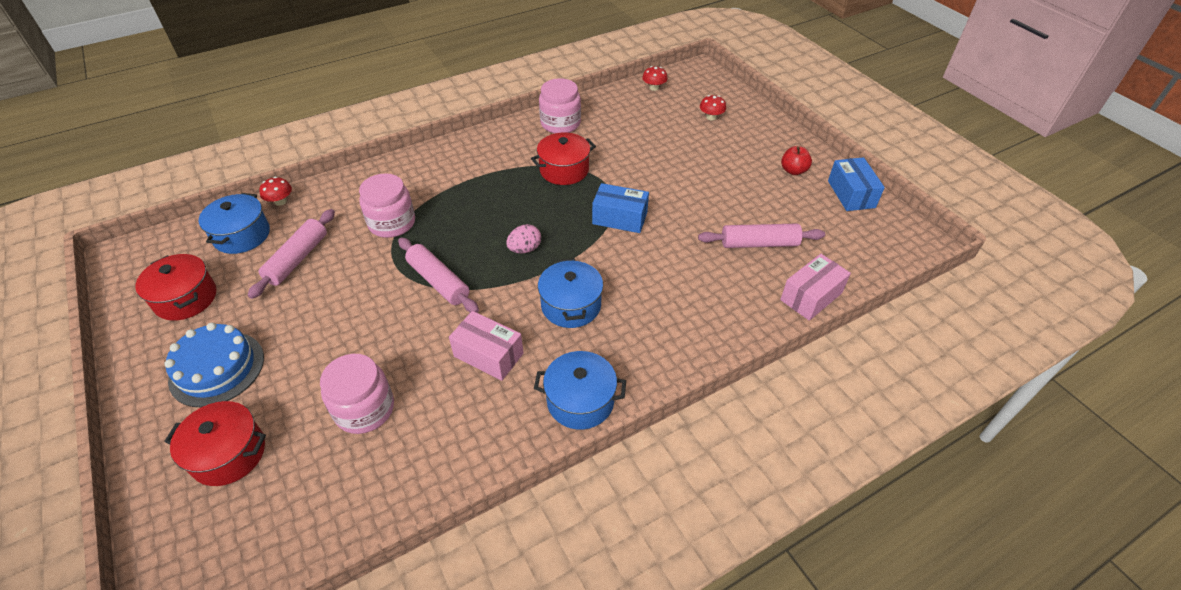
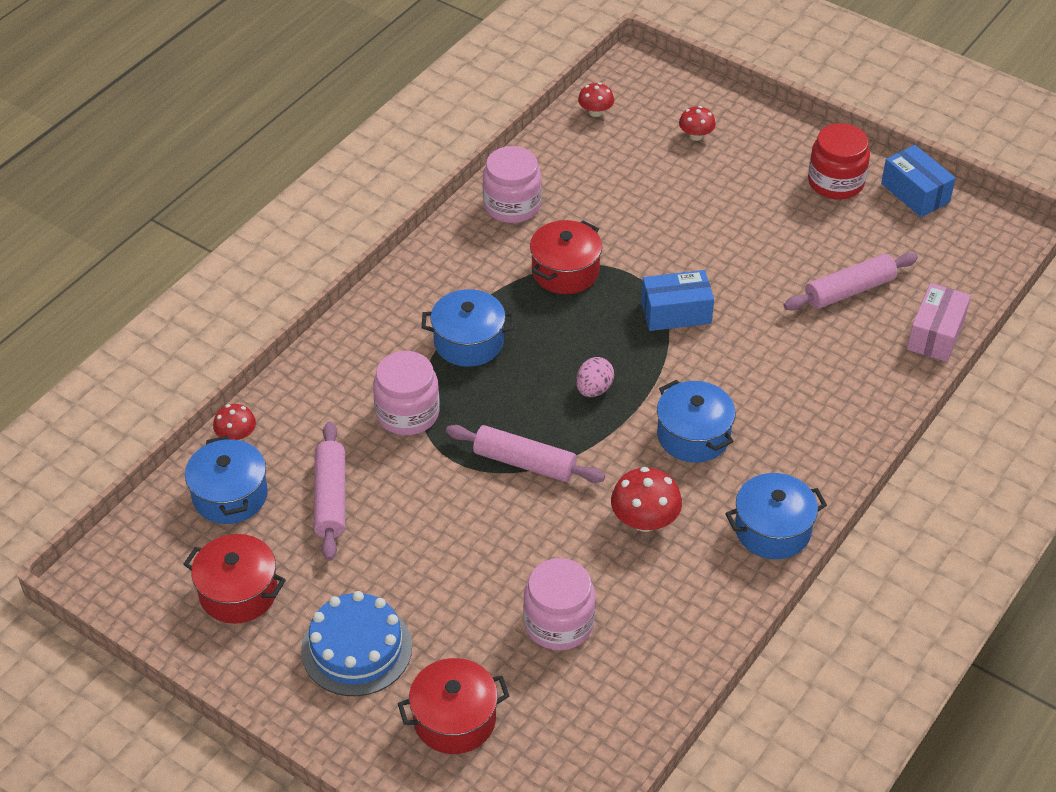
camera: 25 degrees left, 0 degrees up
pink box [449,311,524,381] -> red mushroom [611,467,682,532]
red apple [781,146,812,175] -> red jar [808,123,870,200]
none -> blue pot [421,289,515,367]

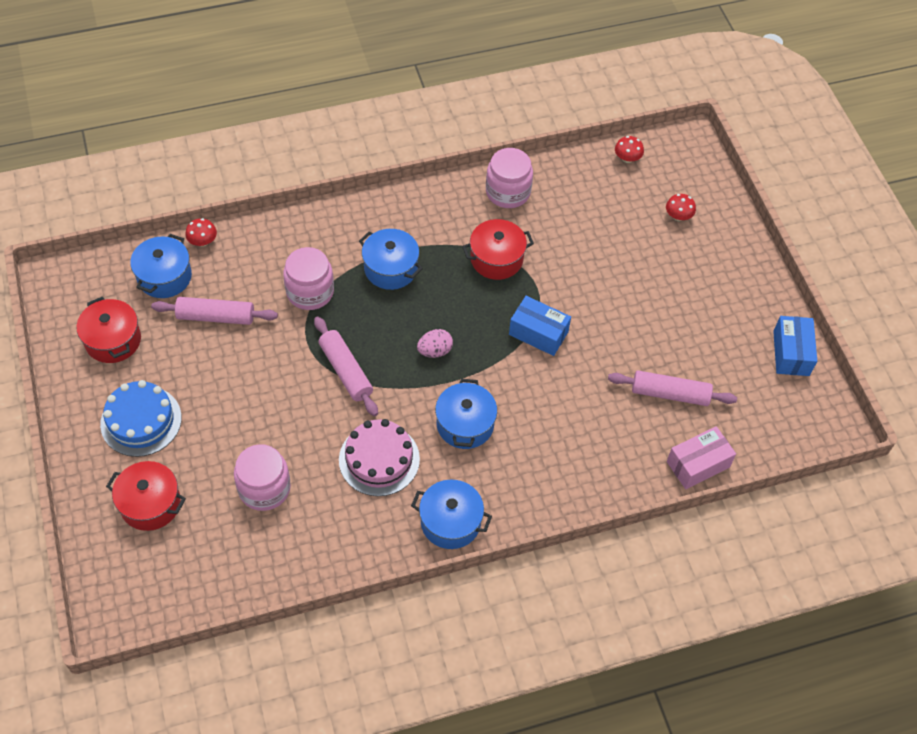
camera: 35 degrees right, 10 degrees up
pink rolling pin [314,421,345,561] -> pink rolling pin turned 60 degrees clockwise [151,297,278,325]
red mushroom [611,467,682,532] -> pink cake [339,419,420,496]
red jar [808,123,870,200] -> none

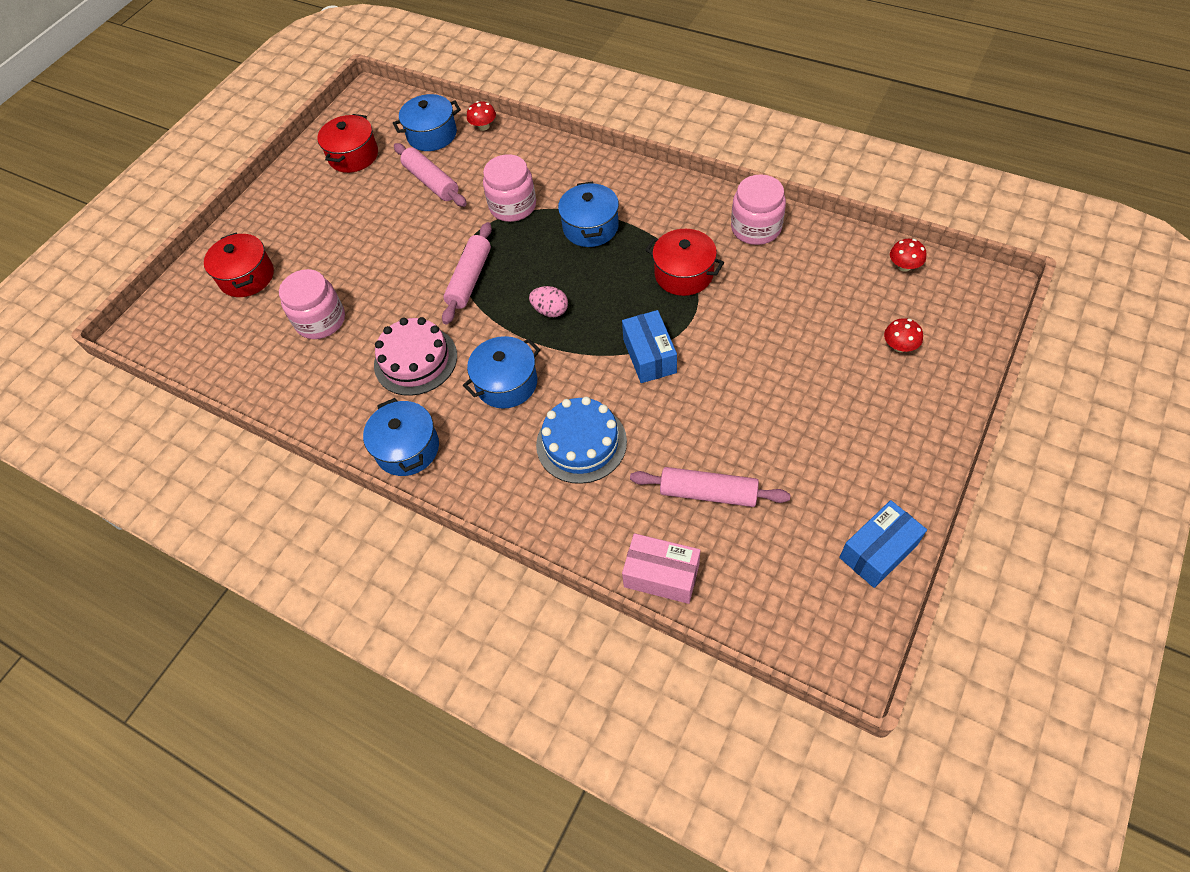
camera: 55 degrees right, 0 degrees up
blue cake [100,380,182,457] -> blue cake moved to [536,397,627,484]
pink rolling pin [608,370,737,406] -> pink rolling pin turned 45 degrees counterclockwise [630,467,790,507]

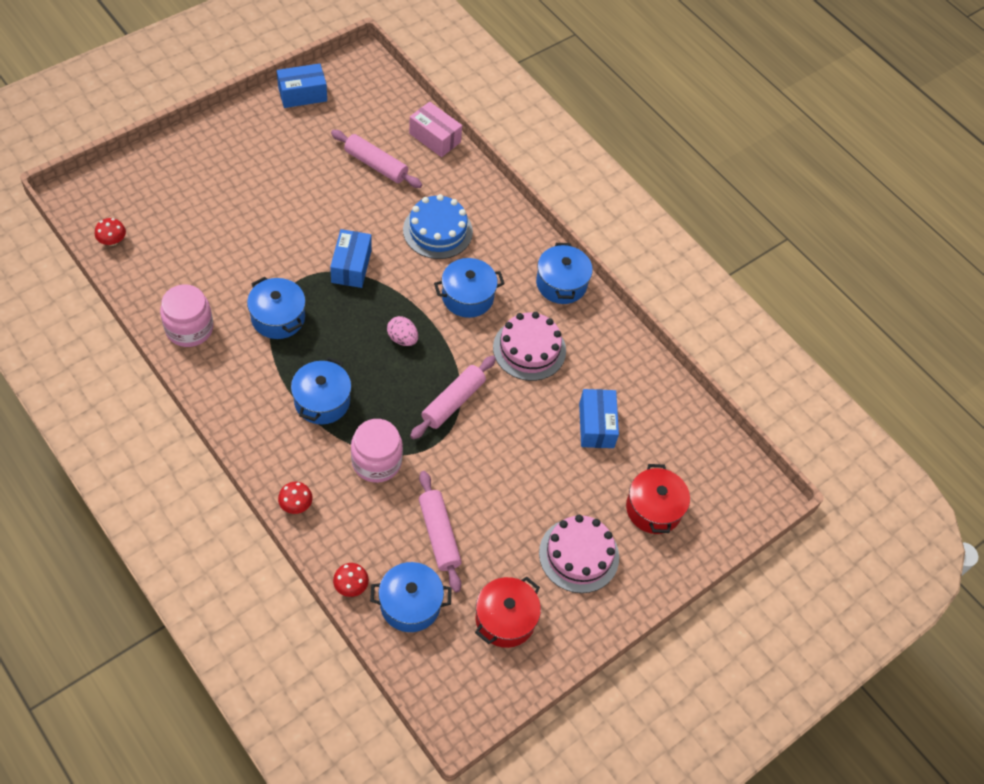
camera: 170 degrees left, 0 degrees up
pink jar [279,269,345,339] -> blue box [579,389,619,448]
red pot [646,229,724,296] -> blue pot [247,277,306,339]
red mushroom [884,318,923,352] -> red mushroom moved to [278,482,313,514]
none -> pink cake [539,515,619,593]

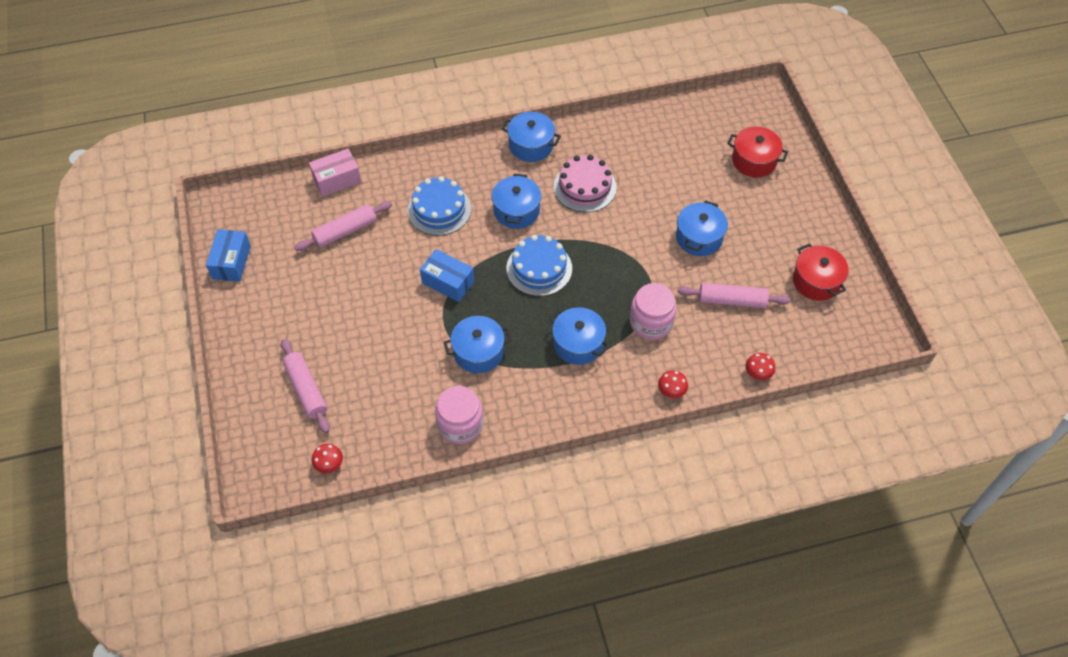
camera: 60 degrees left, 0 degrees up
blue pot [370,562,452,632] -> blue pot moved to [676,200,728,256]
pink egg [387,316,418,346] -> blue cake [507,235,572,296]
pink rolling pin [410,355,496,440] -> pink rolling pin moved to [281,339,330,433]
pink cake [539,515,619,593] -> none
blue box [579,389,619,448] -> none

